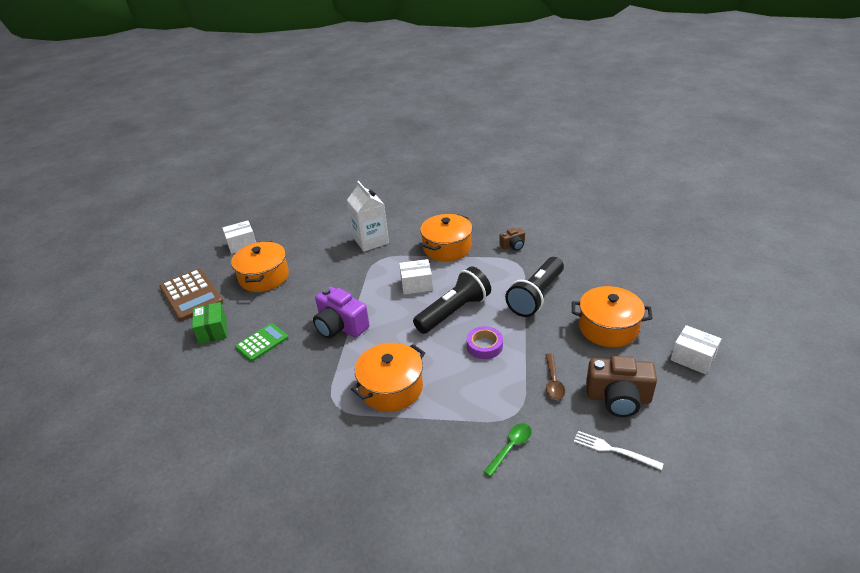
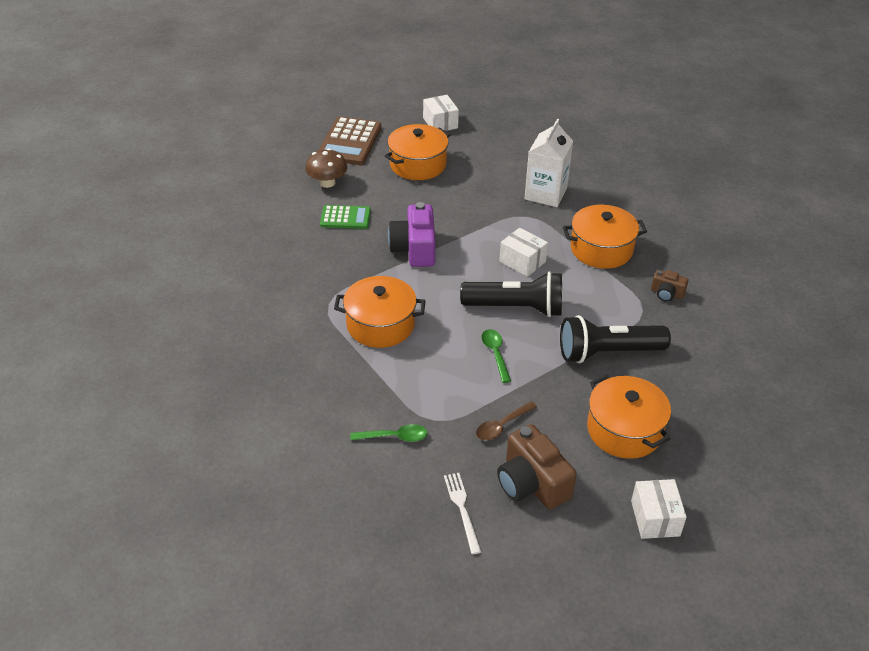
camera: 45 degrees right, 5 degrees up
green box [192,302,227,344] -> brown mushroom [305,148,347,188]
white box [222,221,256,254] -> white box turned 45 degrees clockwise [423,95,459,131]
purple tape [467,326,503,359] -> green spoon [481,329,511,383]

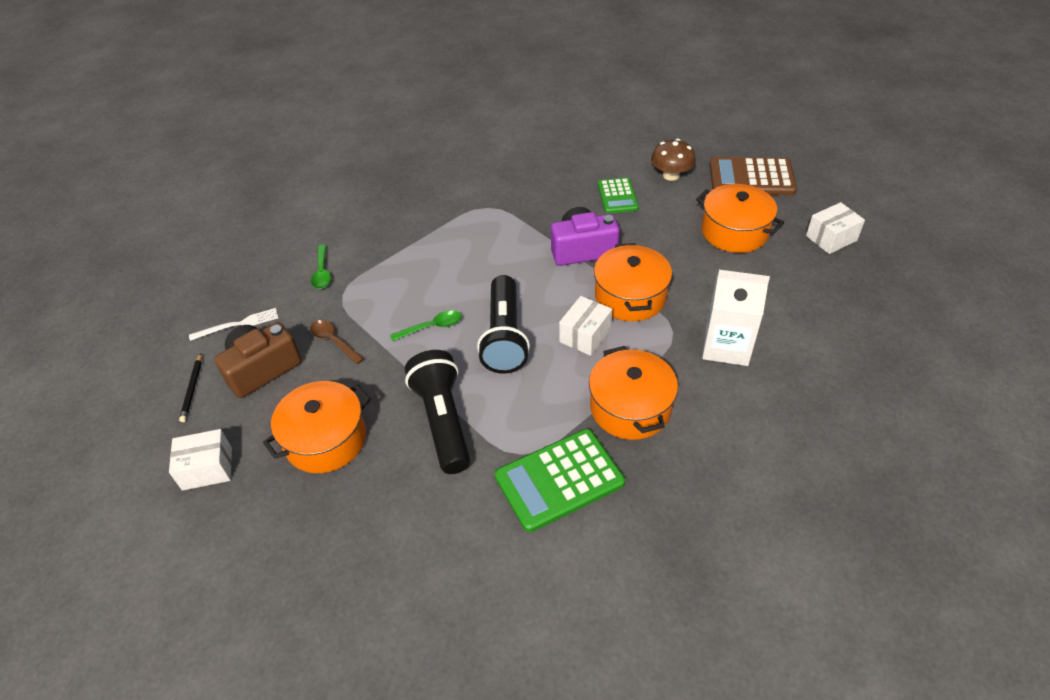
camera: 85 degrees right, 5 degrees up
orange pot [334,276,426,348] -> orange pot moved to [594,243,672,321]
brown camera [651,270,689,302] -> green calculator [495,429,625,532]
none -> black pencil [179,353,202,422]

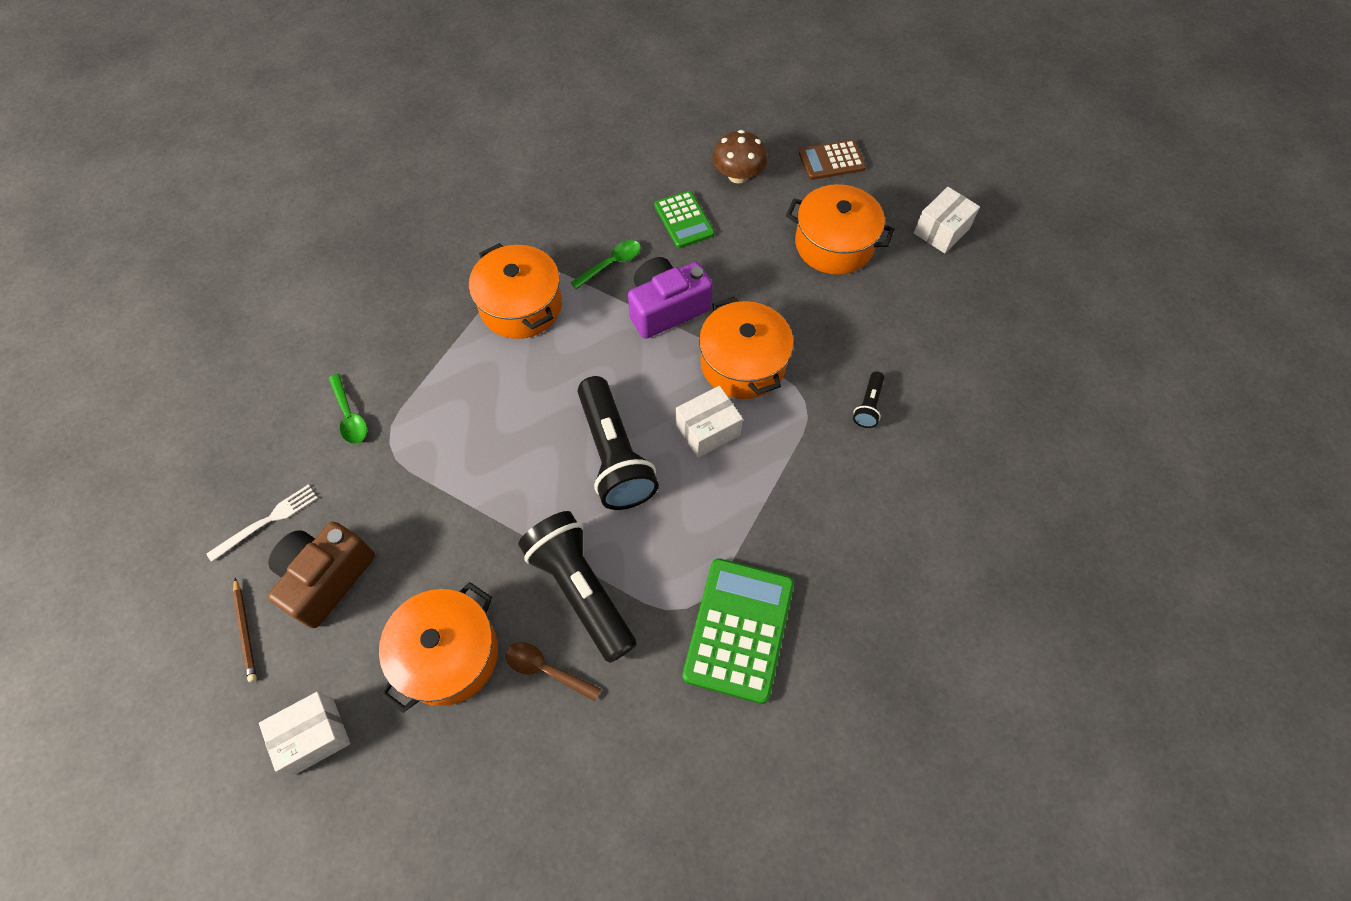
camera: 20 degrees left, 15 degrees up
black pencil [179,353,202,422] -> brown pencil [233,578,257,682]
brown spoon [310,320,364,364] -> brown spoon moved to [505,642,601,701]
green spoon [390,310,462,341] -> green spoon moved to [571,240,641,289]
green calculator [495,429,625,532] -> green calculator turned 150 degrees clockwise [682,558,794,704]
white box [559,296,612,356] -> white box turned 45 degrees clockwise [676,386,743,458]
orange pot [589,346,678,440] -> orange pot moved to [469,243,562,339]
white carton [702,270,770,366] -> black flashlight [853,371,884,428]
brown calculator [710,157,797,195] -> brown calculator [799,140,866,180], size x0.61

